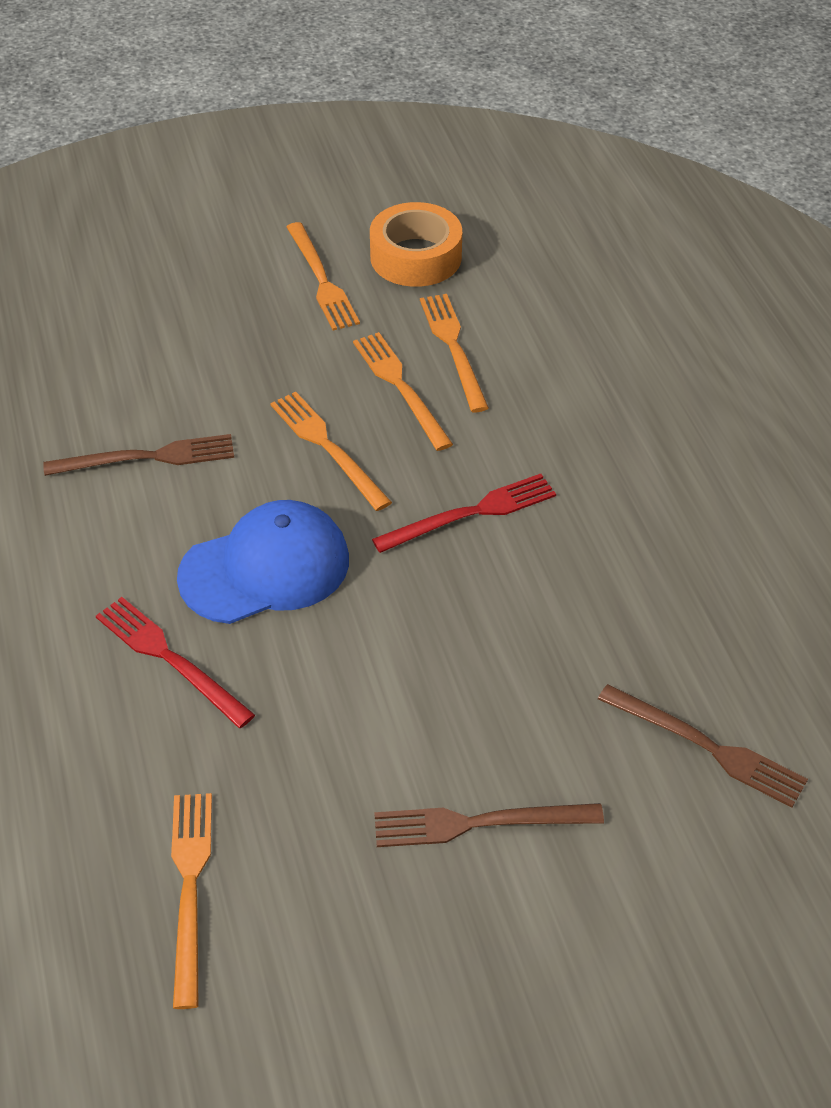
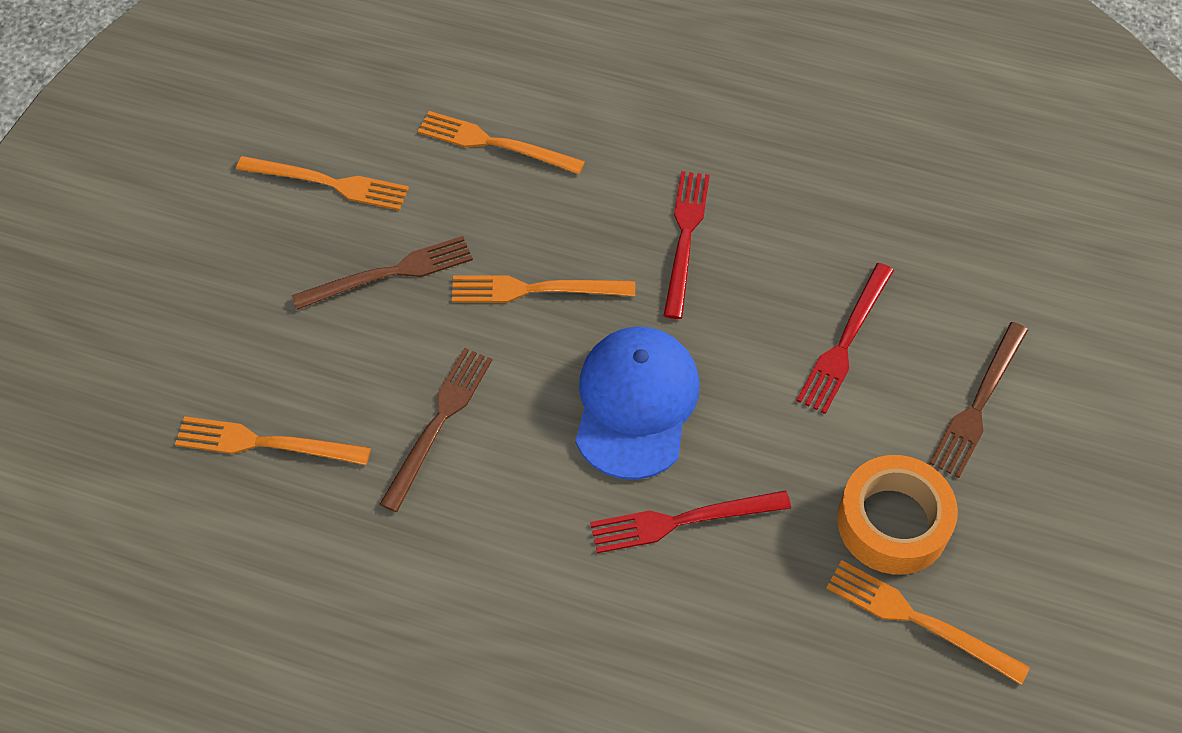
camera: 55 degrees left, 10 degrees up
orange fork [353,332,453,451] -> orange fork moved to [175,416,371,465]
orange tape [370,202,462,287] -> orange tape moved to [837,455,958,575]
brown fork [598,684,808,808] -> brown fork moved to [292,236,473,310]
none -> red fork [796,263,894,414]

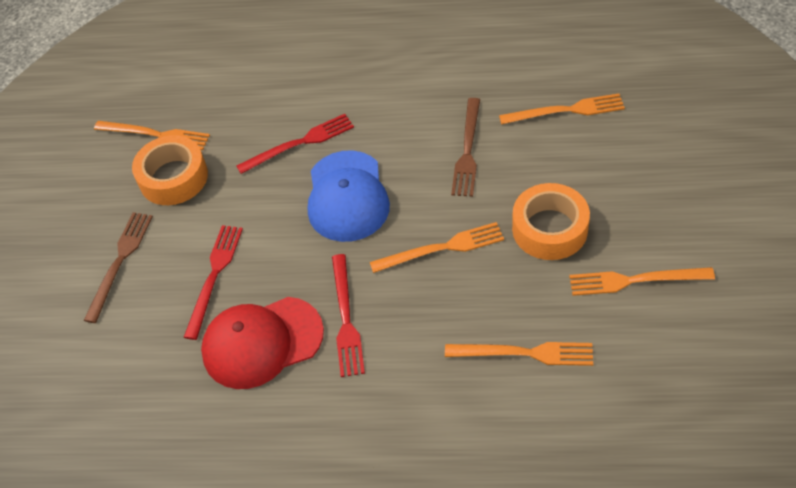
camera: 170 degrees right, 5 degrees down
brown fork [292,236,473,310] -> orange tape [512,183,590,260]
none -> red cap [201,297,324,389]

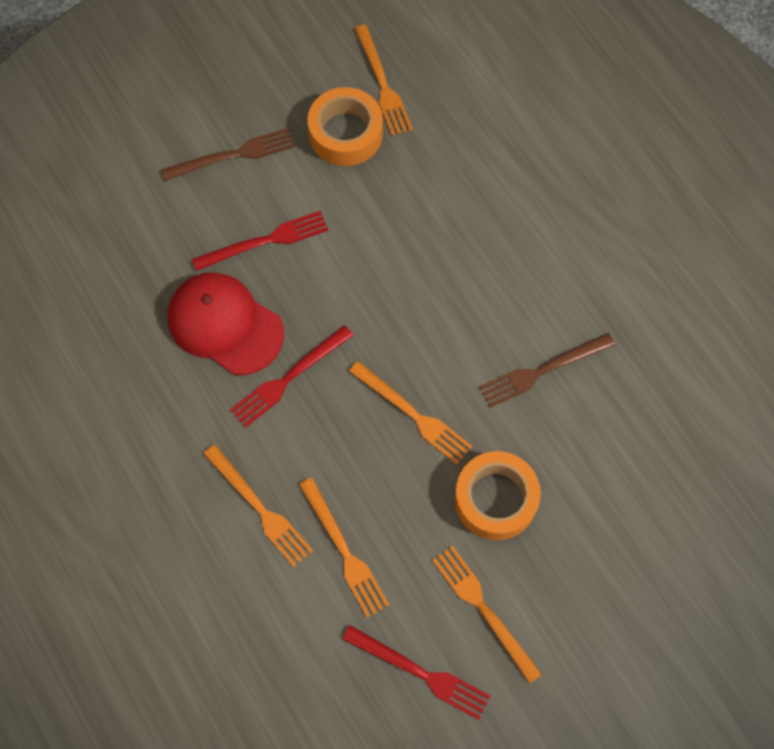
camera: 50 degrees right, 15 degrees up
red fork [236,114,354,174] -> red fork moved to [342,625,491,720]
blue cap [308,150,390,242] -> none
orange fork [499,93,625,125] -> orange fork moved to [203,445,313,567]

